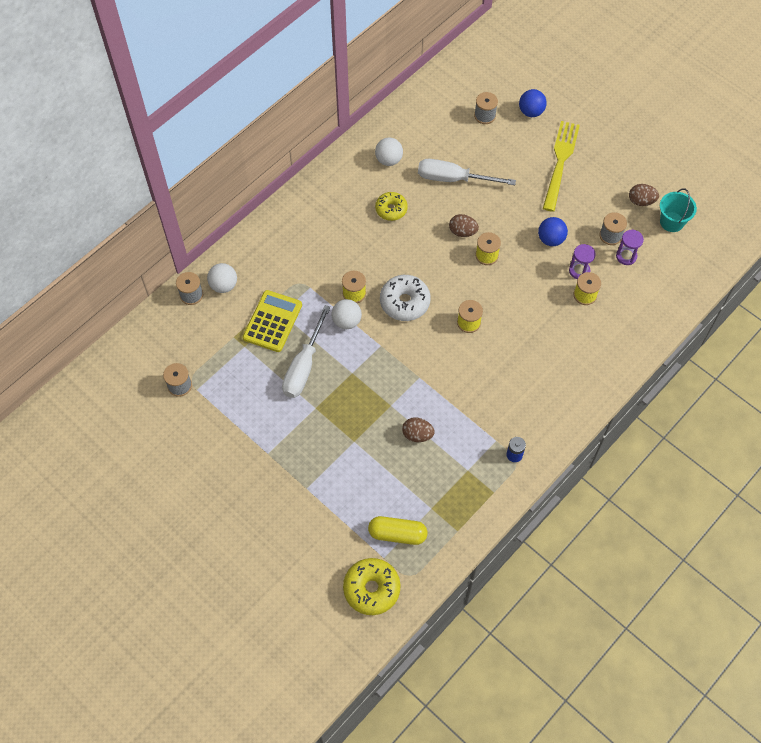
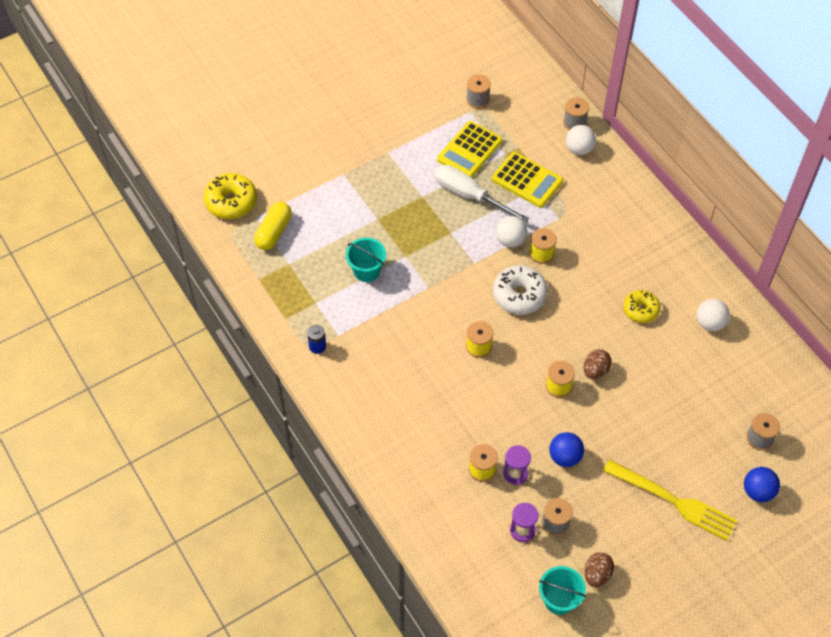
camera: 105 degrees right, 5 degrees down
brown egg [402,417,435,442] -> turquoise bucket [346,238,386,282]
white screwdriver [418,159,516,185] -> none
none -> yellow calculator [437,121,503,178]

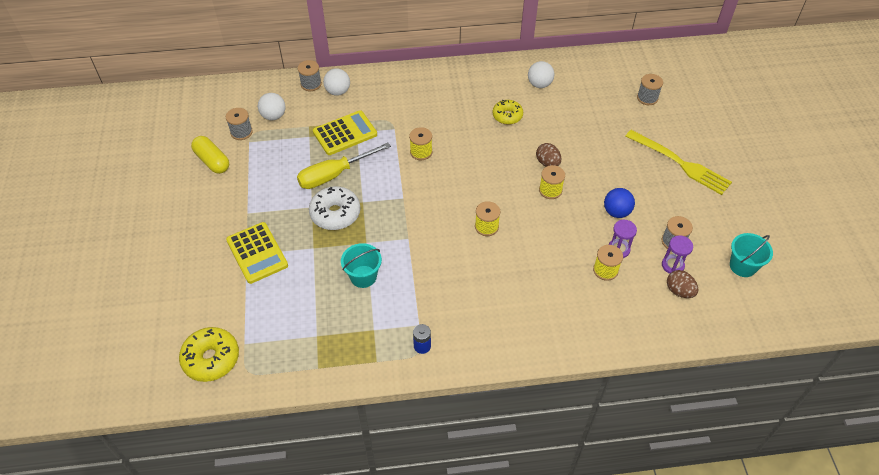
camera: 65 degrees left, 5 degrees down
yellow capsule [254,202,292,250] -> yellow capsule moved to [191,136,229,174]
white screwdriver [435,165,529,223] -> yellow screwdriver [297,143,391,189]
yellow calculator [437,121,503,178] -> yellow calculator moved to [226,222,288,284]
white donut [493,265,548,315] -> white donut moved to [309,186,360,230]
white ball [496,216,527,247] -> white ball moved to [258,93,286,120]
brown egg [585,552,614,587] -> brown egg moved to [667,270,698,298]
yellow fork [603,460,738,541] -> yellow fork turned 75 degrees clockwise [625,130,732,195]
blue ball [744,467,780,502] -> none

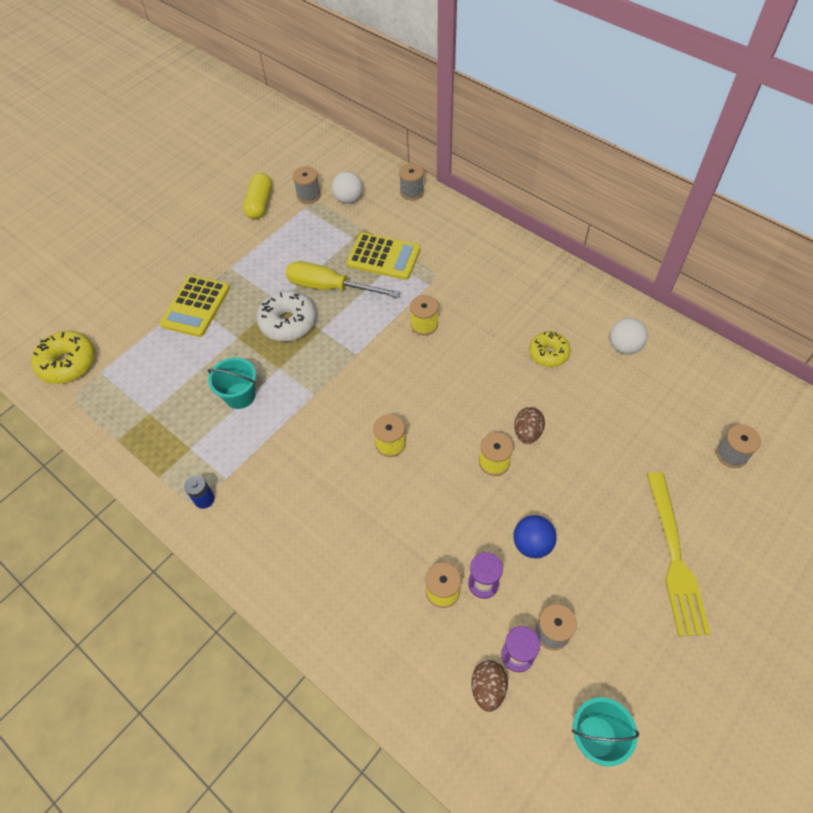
camera: 50 degrees right, 5 degrees up
white ball [323,68,350,96] -> none

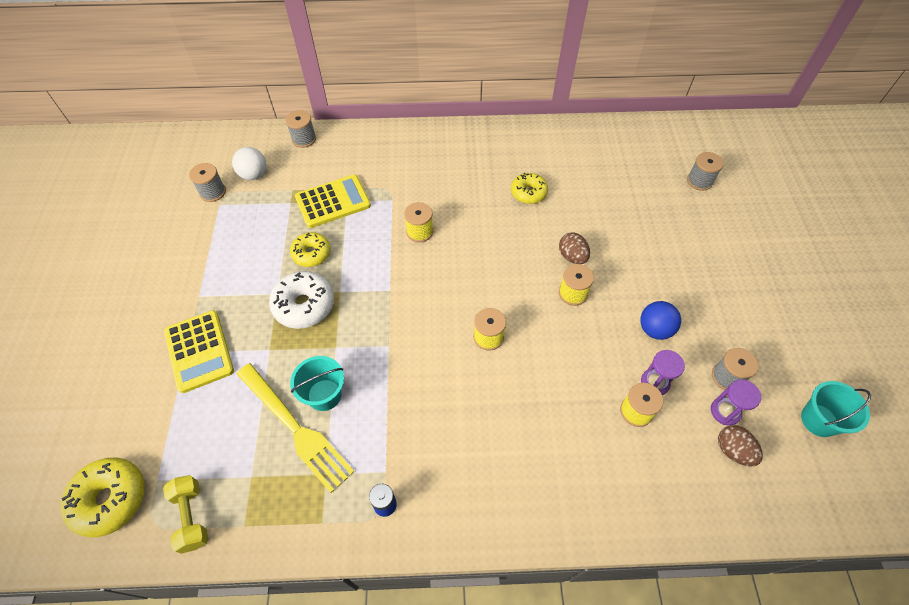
camera: 45 degrees left, 0 degrees up
yellow capsule [243,173,272,219] -> none
yellow screwdriver [286,261,400,298] -> yellow donut [290,232,330,267]
white ball [610,318,648,354] -> none
yellow fork [647,472,711,636] -> yellow fork moved to [237,363,354,493]
none -> yellow dumbbell [163,475,208,554]

